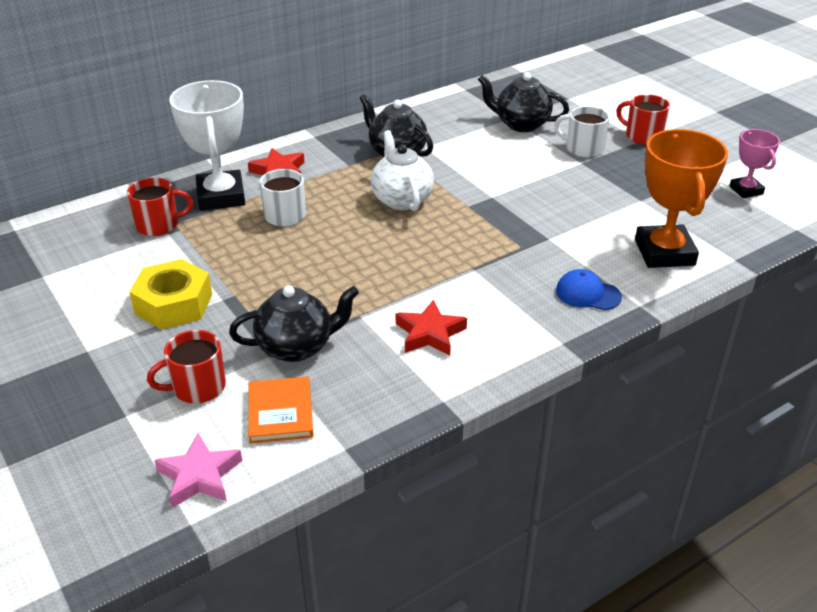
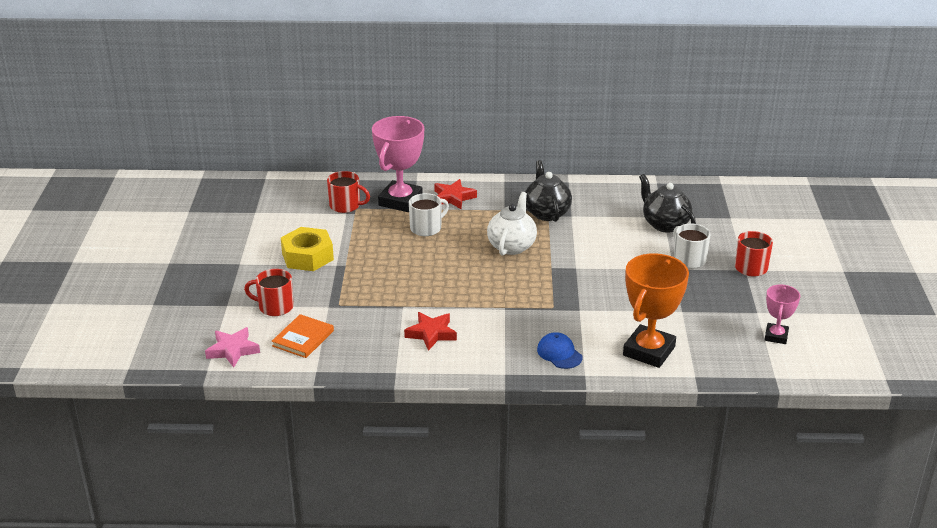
camera: 35 degrees right, 5 degrees down
white trophy [169,80,245,210] -> pink trophy [372,116,424,212]
black teapot [229,285,359,362] -> none

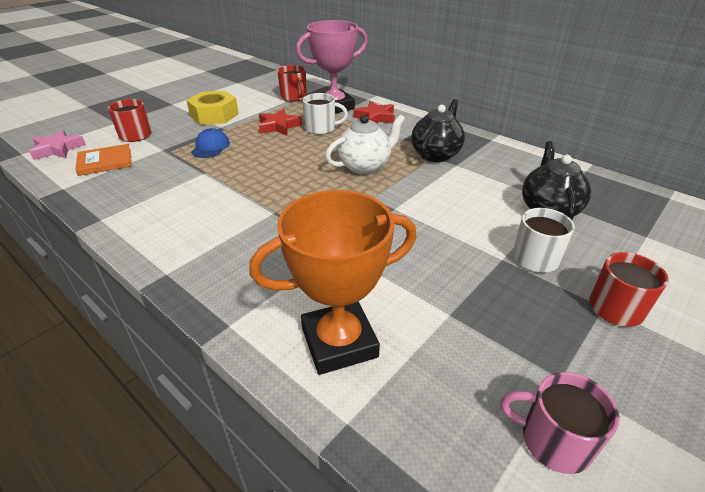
camera: 40 degrees right, 5 degrees up
red star [404,312,457,351] -> red star moved to [259,109,302,136]
blue cap [537,332,583,369] -> blue cap moved to [191,128,230,158]
pink trophy [764,285,800,344] -> pink mug [501,372,620,474]

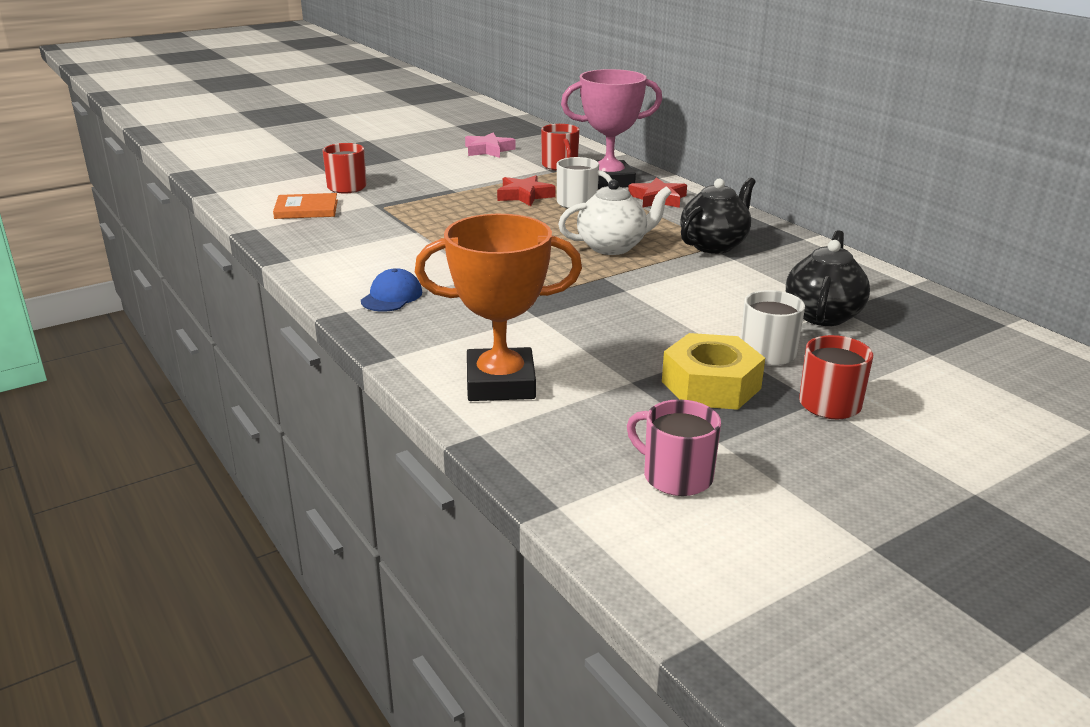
camera: 15 degrees right, 10 degrees down
pink star [29,130,86,160] -> pink star moved to [465,132,516,158]
yellow nut [186,91,239,125] -> yellow nut moved to [662,333,765,410]
blue cap [191,128,230,158] -> blue cap moved to [361,268,422,312]

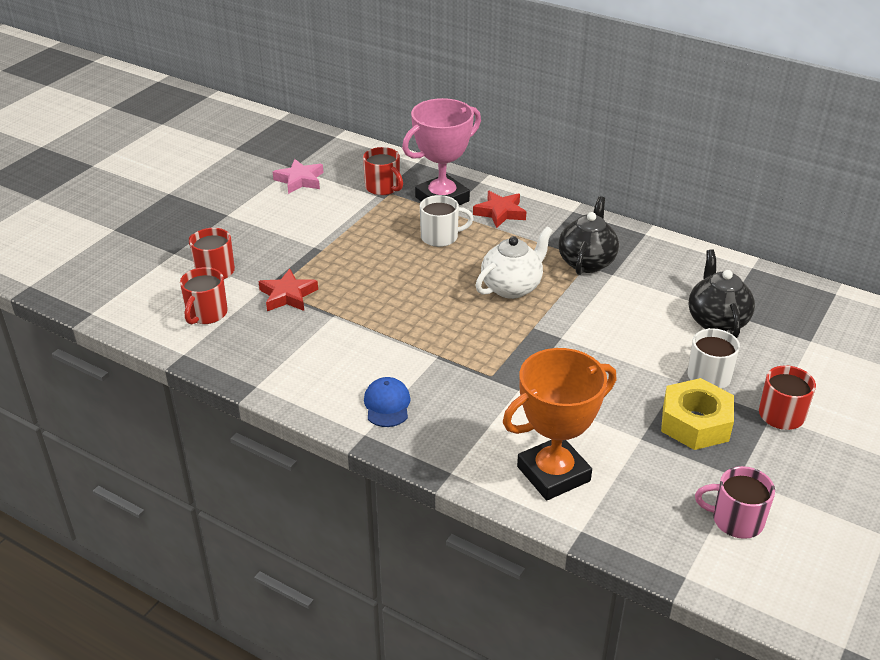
camera: 25 degrees left, 10 degrees up
orange book [273,193,338,219] -> red mug [180,267,228,324]
red star [497,175,556,206] -> red star moved to [258,269,318,311]

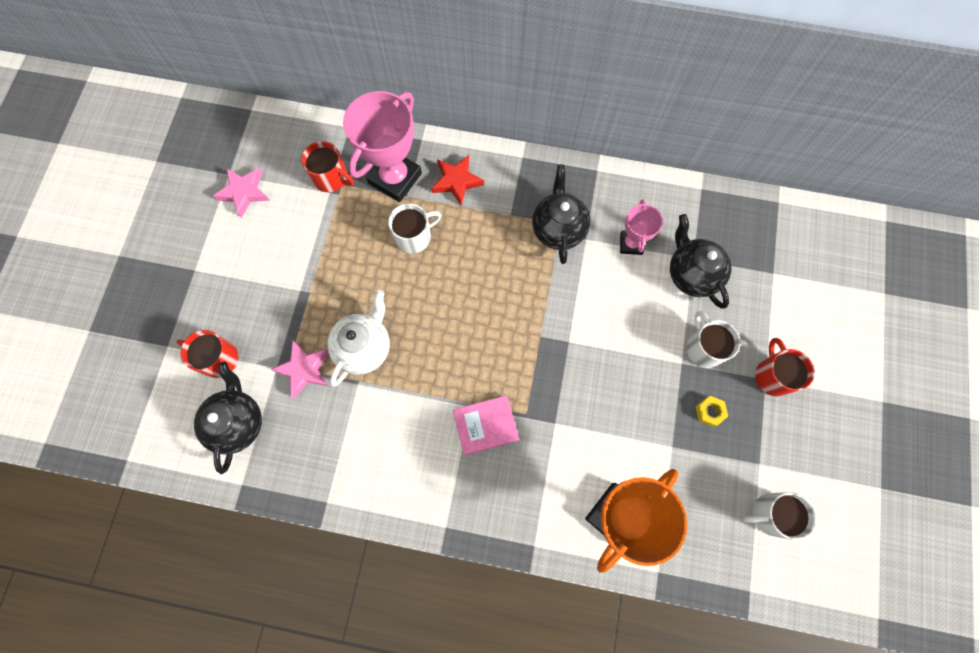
camera: 20 degrees left, 35 degrees up
red mug [180,267,228,324] -> black teapot [194,362,262,474]
red star [258,269,318,311] -> pink star [270,341,328,399]
blue cap [364,377,411,427] -> none
white teapot [475,227,553,299] -> white teapot moved to [327,290,390,387]
yellow nut [661,378,734,450] -> yellow nut [695,396,728,427], size x0.46
pink mug [695,466,775,539] -> white mug [743,492,816,540]
none -> pink book [453,395,519,455]
none -> pink trophy [620,199,663,255]

